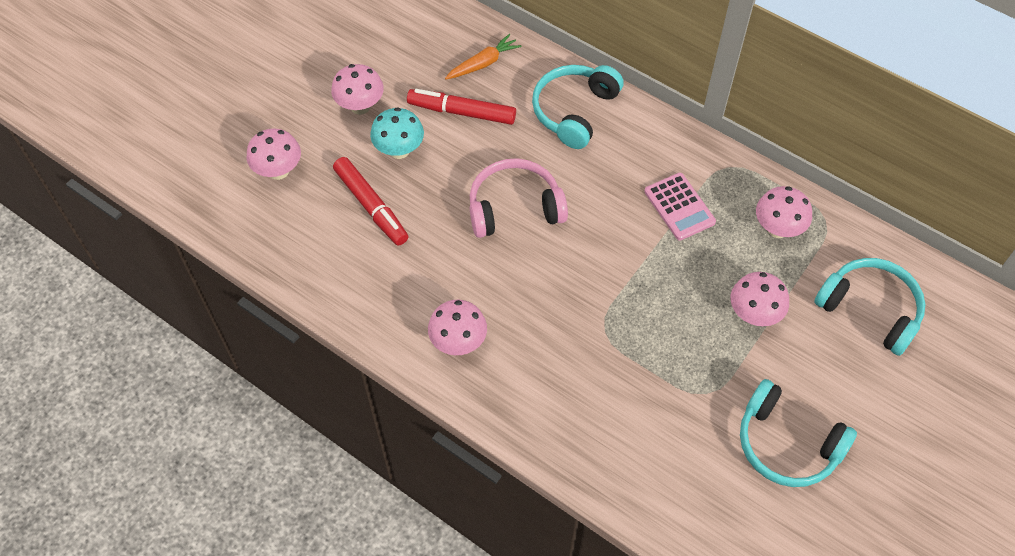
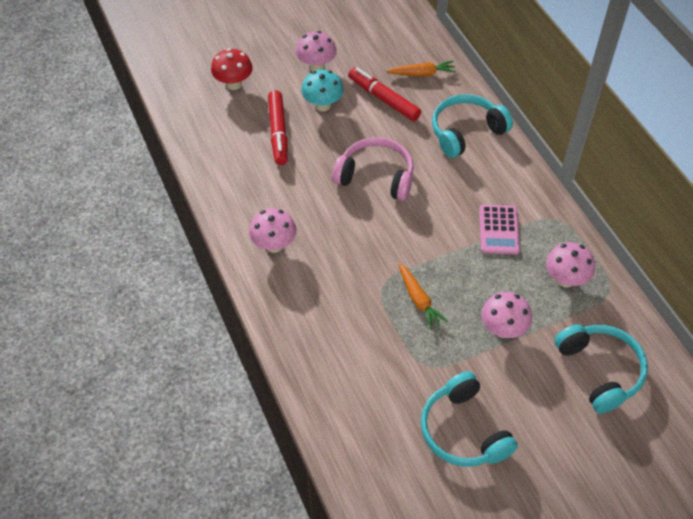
camera: 30 degrees right, 5 degrees down
pink mushroom [247,129,301,180] -> red mushroom [211,48,253,90]
none -> orange carrot [398,263,448,330]

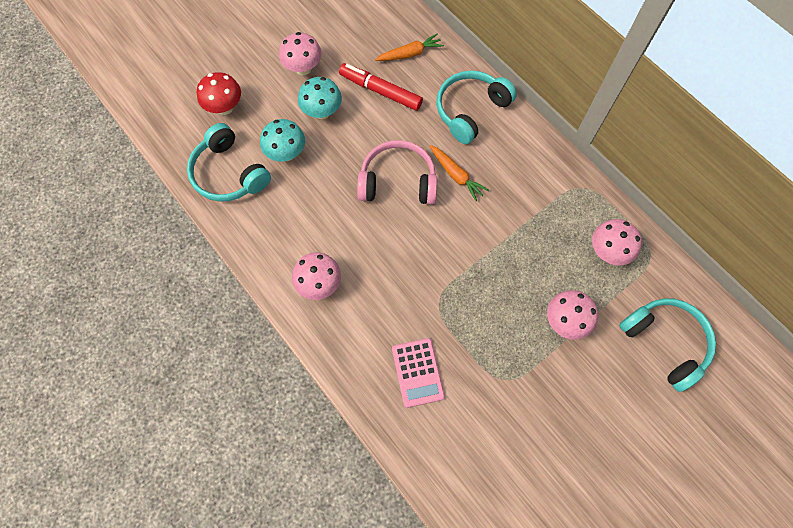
camera: 15 degrees left, 15 degrees up
red marker [268,90,287,165] -> turquoise mushroom [260,119,305,162]
orange carrot [398,263,448,330] -> orange carrot moved to [430,145,489,201]
turquoise headphones [421,371,518,467] -> turquoise headphones moved to [187,123,271,202]
pink calculator [479,205,520,254] -> pink calculator moved to [392,338,445,408]

